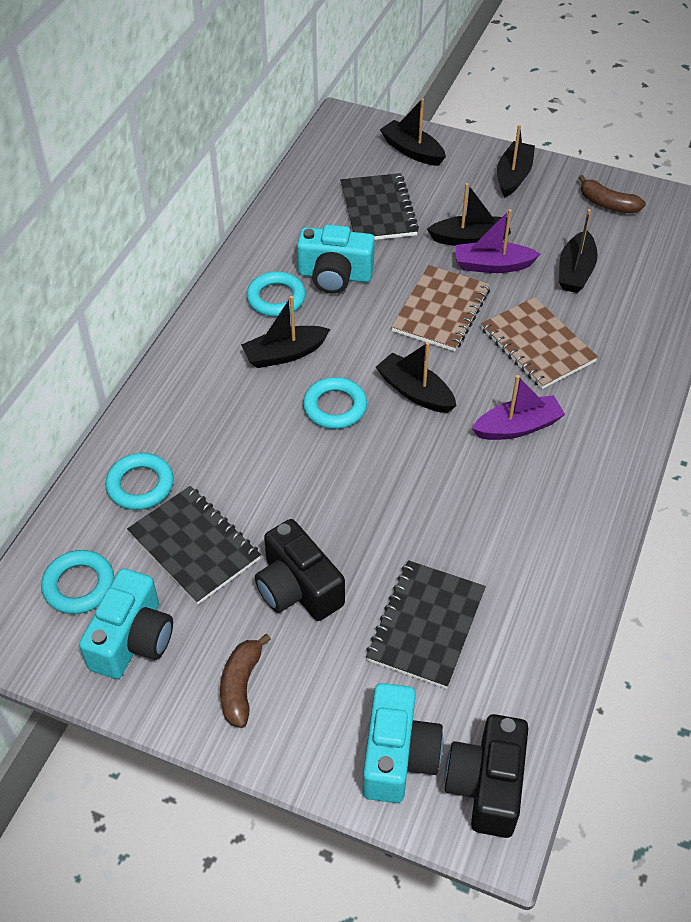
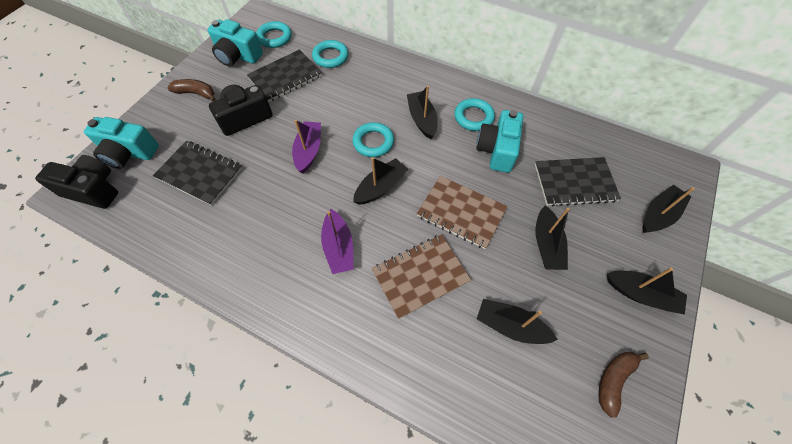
camera: 95 degrees right, 10 degrees up
purple boat [455,209,540,273] -> purple boat moved to [292,120,321,173]

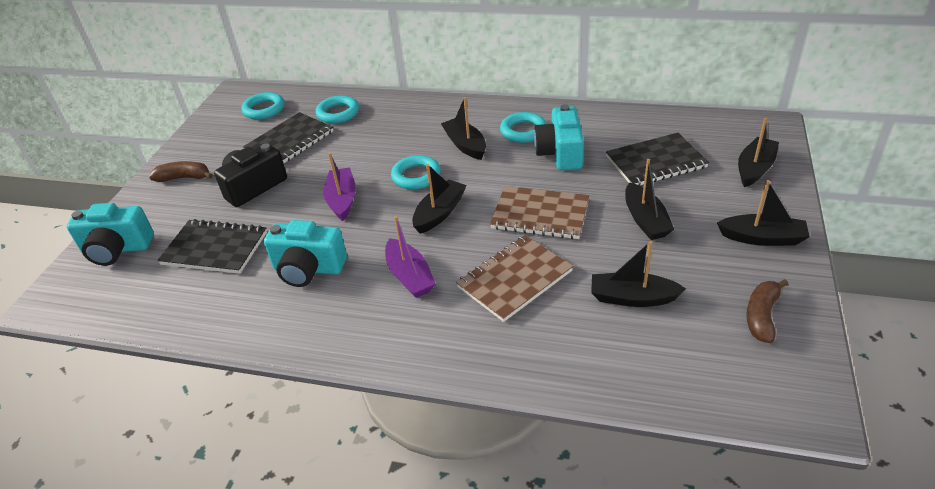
camera: 10 degrees left, 20 degrees down
black camera [35,155,118,209] -> none
turquoise camera [207,19,263,66] -> turquoise camera moved to [264,220,347,287]

